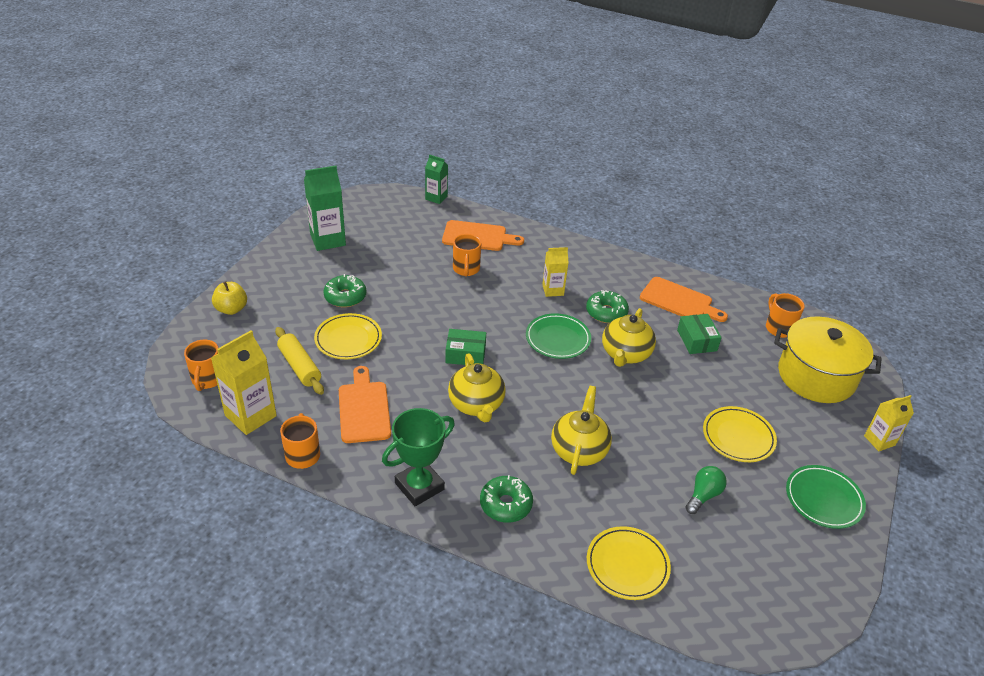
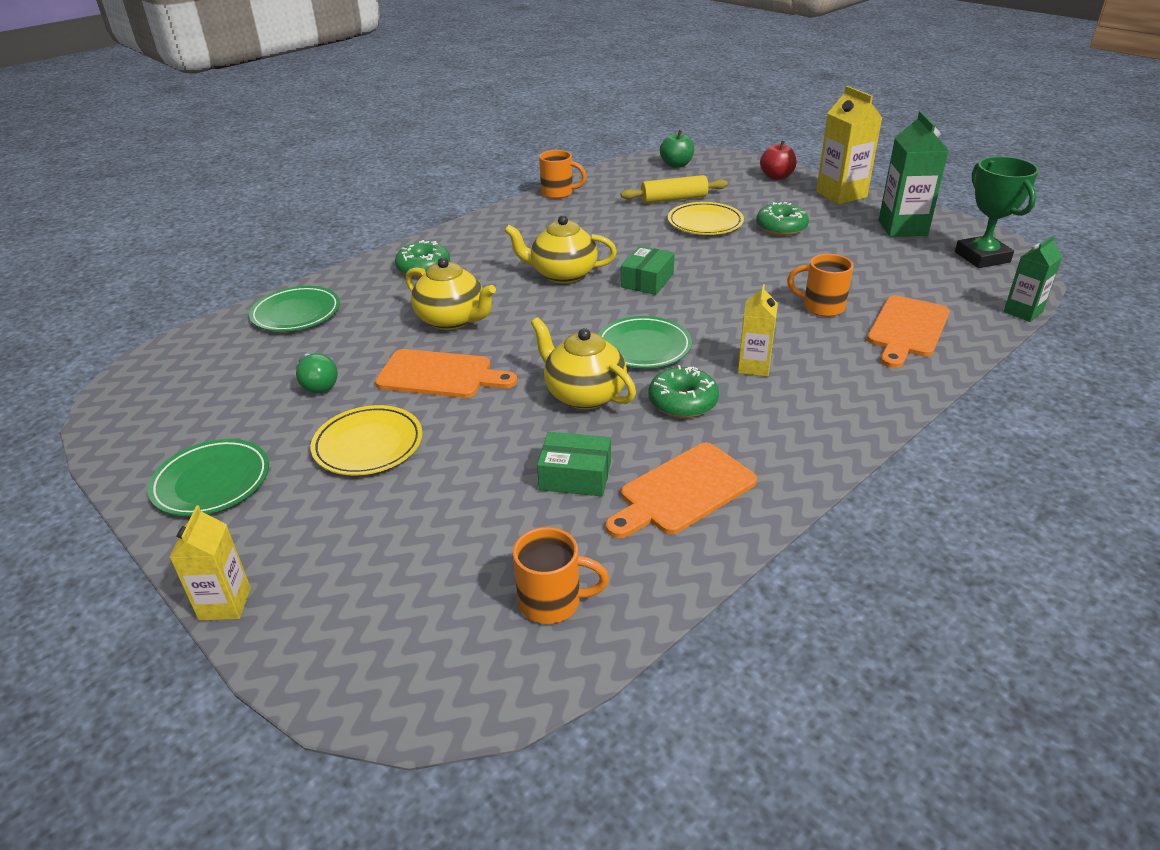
camera: 115 degrees right, 5 degrees down
orange mug [184,340,218,391] -> green apple [660,130,694,168]
yellow carton [211,330,277,435] -> yellow carton moved to [816,86,882,204]
yellow apple [212,281,247,315] -> red apple [760,141,797,180]
orange cutting board [339,366,391,443] -> orange cutting board moved to [375,349,517,398]
green trophy [382,408,455,506] -> green trophy moved to [955,156,1039,268]
yellow plate [587,526,671,600] -> green plate [249,286,340,332]
yellow pot [774,317,882,403] -> none

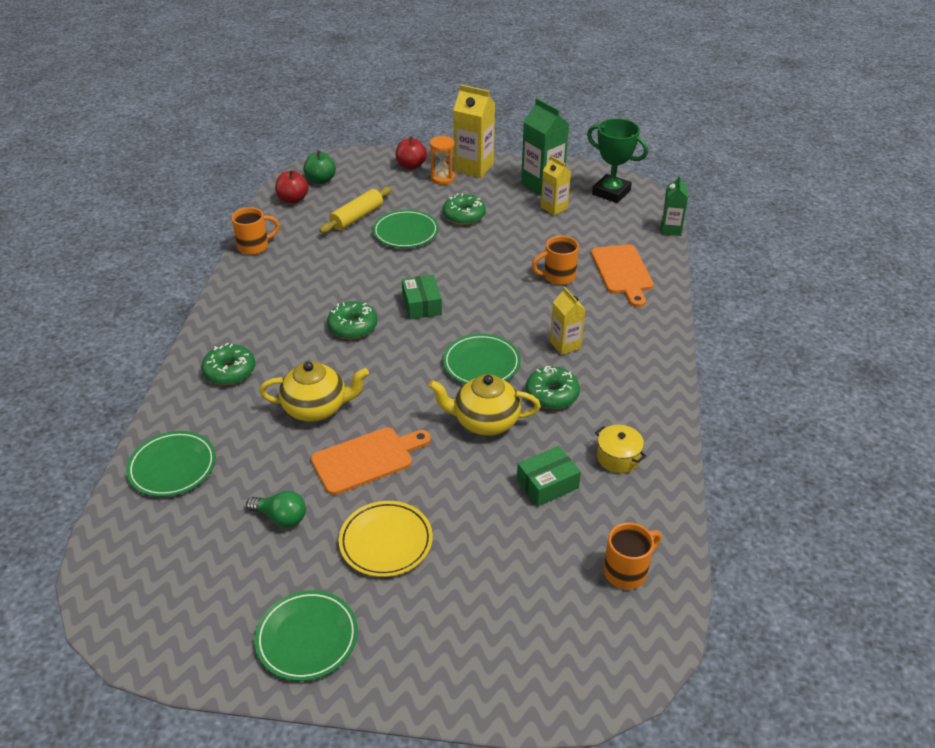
camera: 40 degrees left, 5 degrees up
yellow carton [169,506,251,621] -> yellow carton moved to [541,156,571,215]
yellow teapot [504,215,617,283] -> green donut [327,301,377,339]
orange cutting board [606,443,757,538] -> yellow pot [595,425,646,473]
yellow plate [668,202,744,235] -> green plate [373,210,439,248]
none -> red apple [275,170,309,204]
none -> orange hourglass [430,136,455,185]

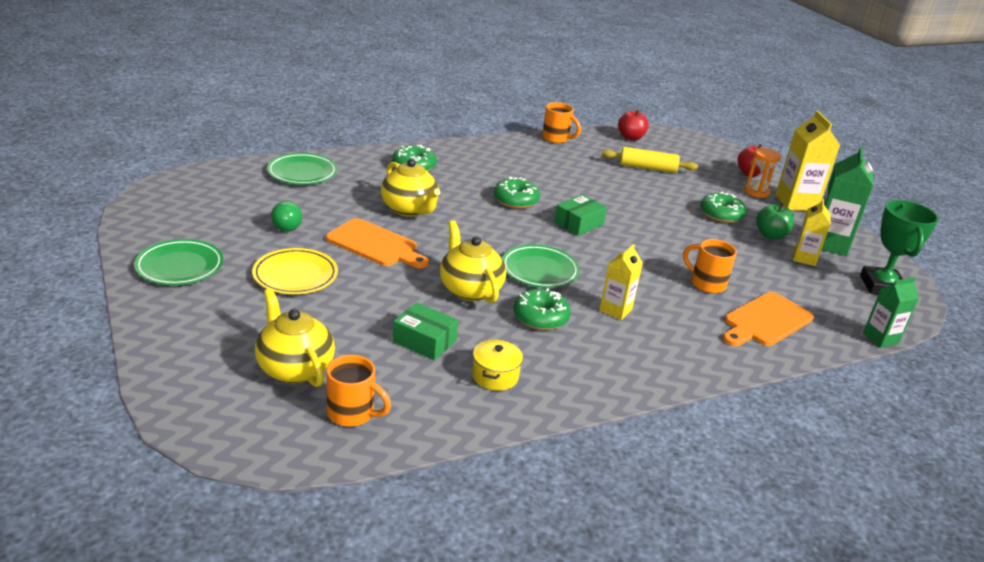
camera: 55 degrees right, 10 degrees down
green apple [303,150,336,184] -> green apple moved to [756,203,794,240]
green plate [373,210,439,248] -> none
none -> yellow teapot [255,288,335,387]

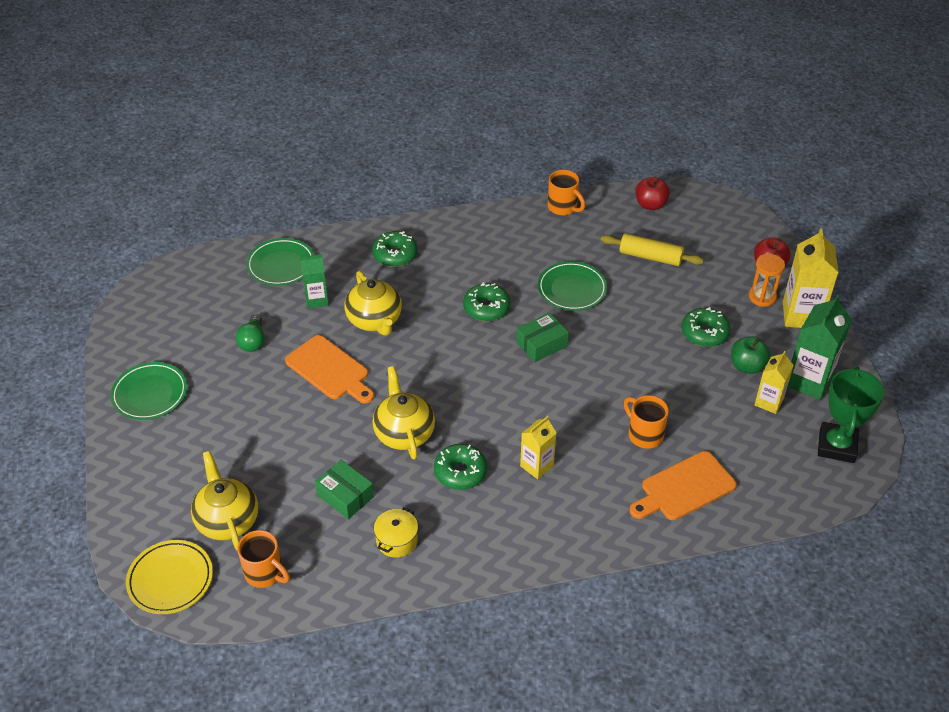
camera: 15 degrees right, 15 degrees up
yellow plate [252,248,338,294] -> yellow plate moved to [126,540,213,614]
green plate [502,245,580,288] -> green plate moved to [538,261,608,311]
green carton [863,277,919,348] -> green carton moved to [300,254,329,309]

